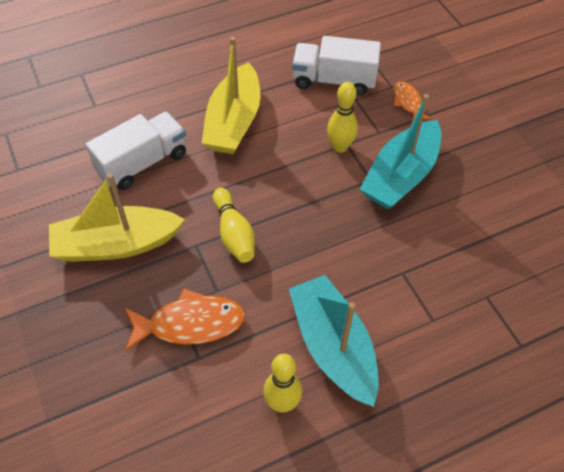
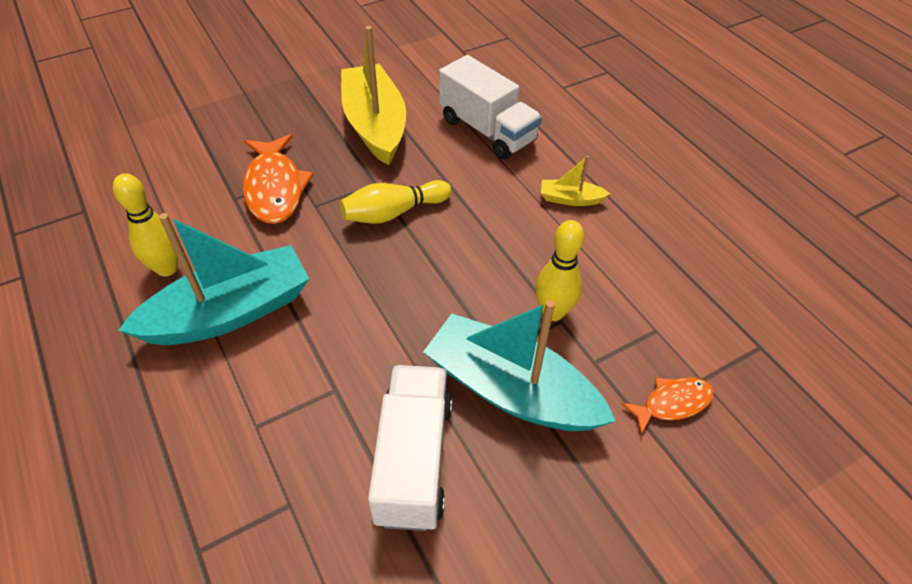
camera: 85 degrees right, 5 degrees down
yellow boat [202,37,260,154] -> yellow boat [541,156,610,206], size x0.45
white truck [292,36,381,96] -> white truck moved to [368,365,452,531]

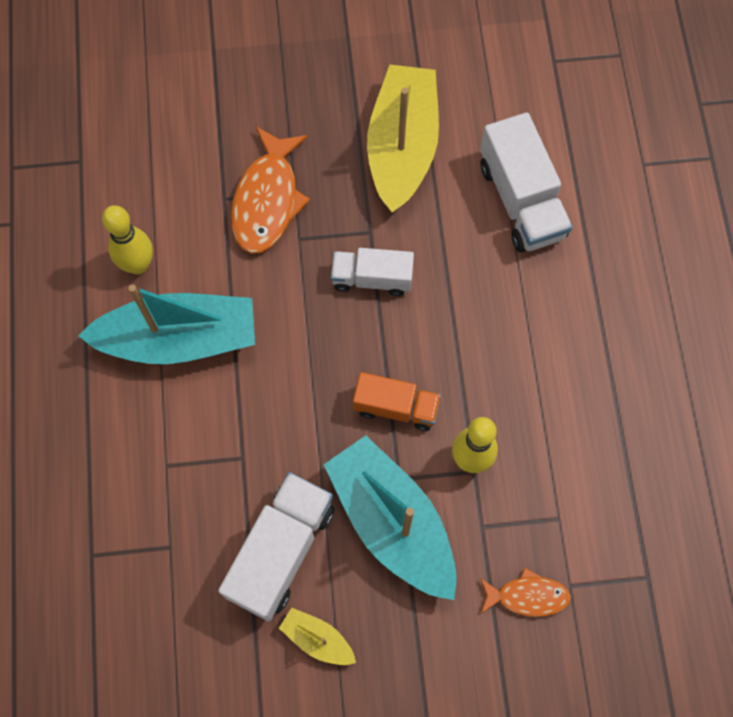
camera: 25 degrees right, 20 degrees up
yellow bowling pin [340,180,451,224] -> white truck [331,248,414,296]
yellow boat [541,156,610,206] -> yellow boat moved to [279,608,356,665]
none -> orange truck [353,372,441,431]

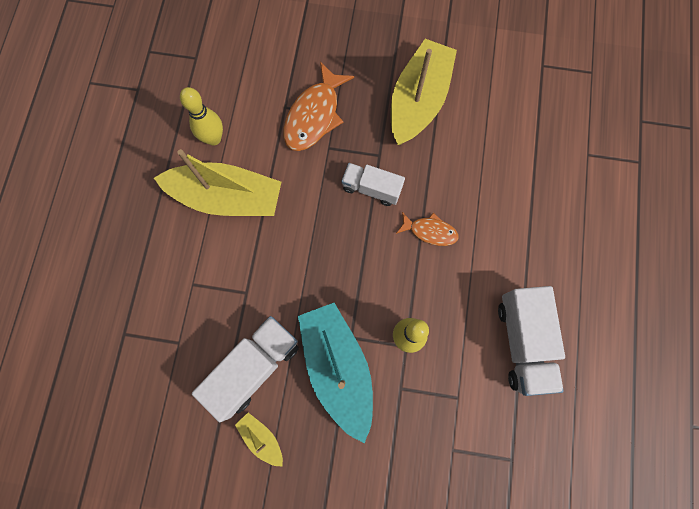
camera: 15 degrees right, 5 degrees up
turquoise boat [78,284,255,364] -> yellow boat [154,149,281,216]
orange truck [353,372,441,431] -> none
white truck [480,112,572,253] -> white truck moved to [498,286,565,396]
orange fish [480,568,571,617] -> orange fish moved to [396,212,459,246]

